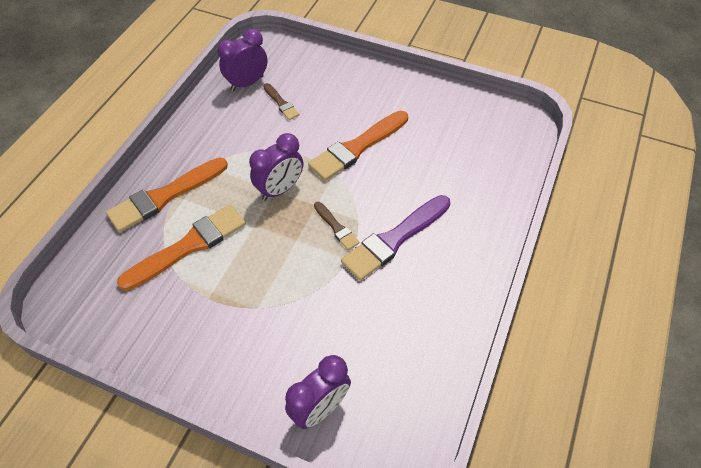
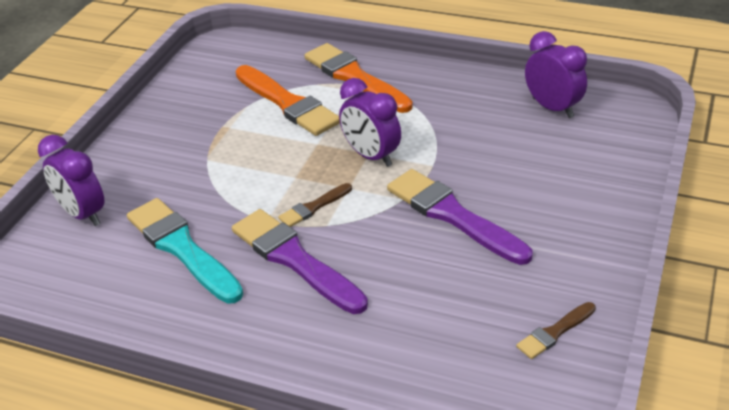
camera: 90 degrees right, 15 degrees down
brown brush [263,83,300,120] -> brown brush moved to [516,302,596,359]
orange brush [308,111,408,181] -> purple brush [387,169,532,265]
none -> turquoise brush [127,198,243,304]

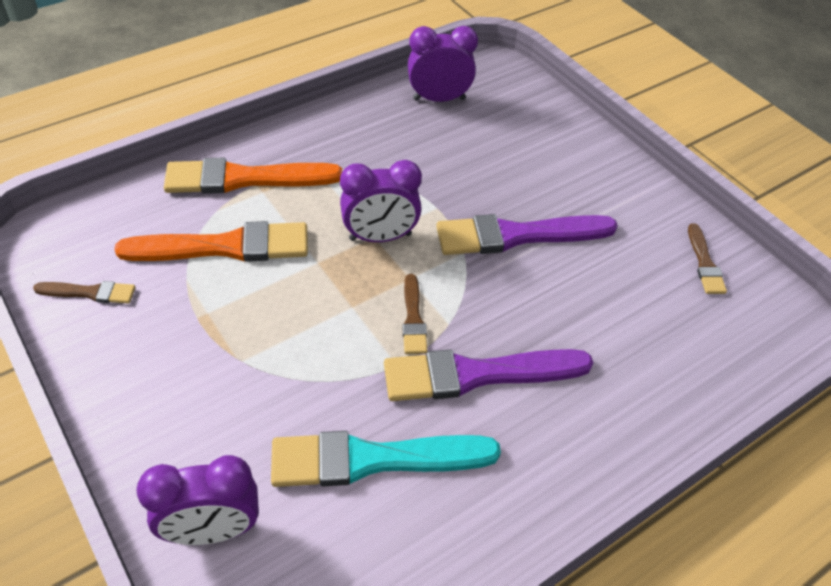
camera: 60 degrees left, 10 degrees up
none -> brown brush [33,281,135,304]

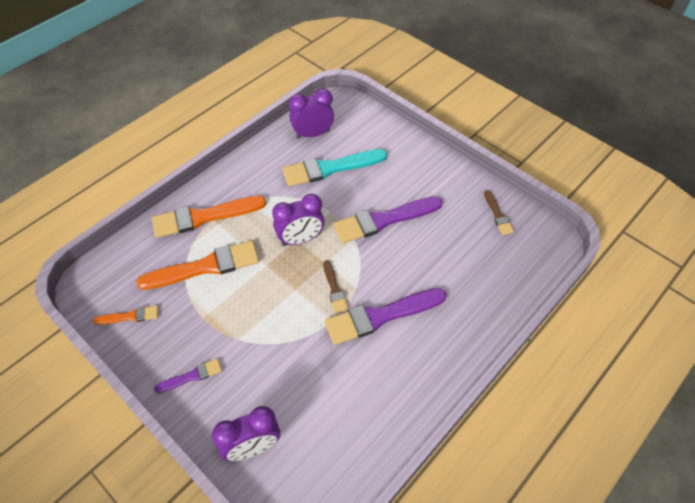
camera: 10 degrees left, 5 degrees up
brown brush [33,281,135,304] -> orange brush [93,305,158,325]
turquoise brush [271,431,501,487] -> turquoise brush moved to [282,149,387,186]
none -> purple brush [154,359,222,393]

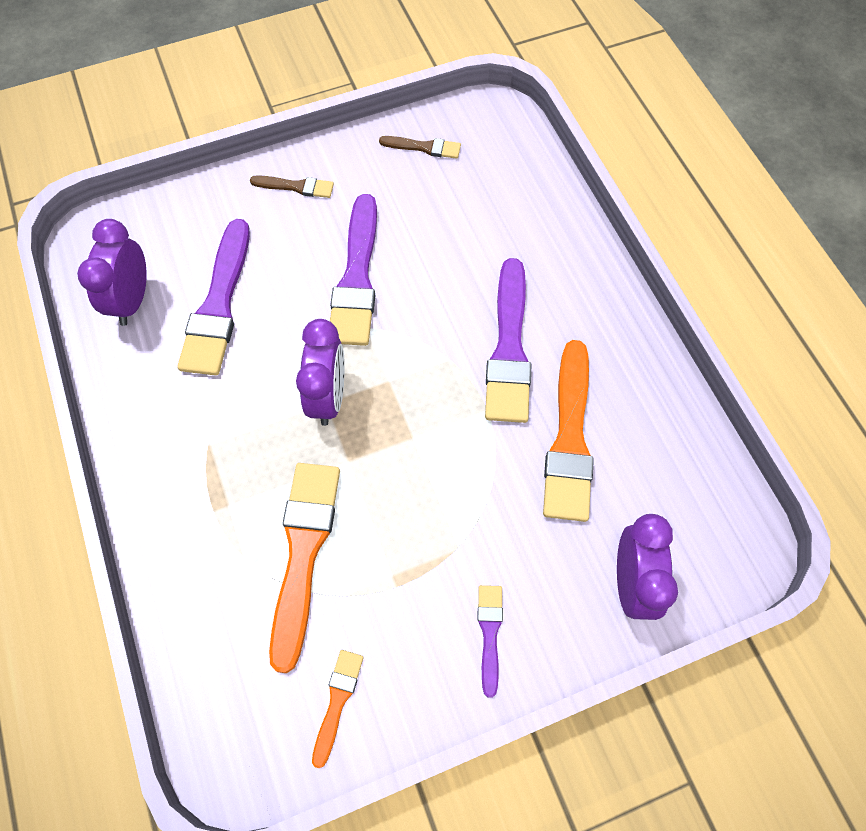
camera: 65 degrees left, 10 degrees up
orange brush [152,196,266,238] -> orange brush moved to [543,340,594,522]
turquoise brush [282,149,387,186] -> purple brush [177,219,250,375]
brown brush [323,260,348,313] -> brown brush moved to [250,175,334,198]

